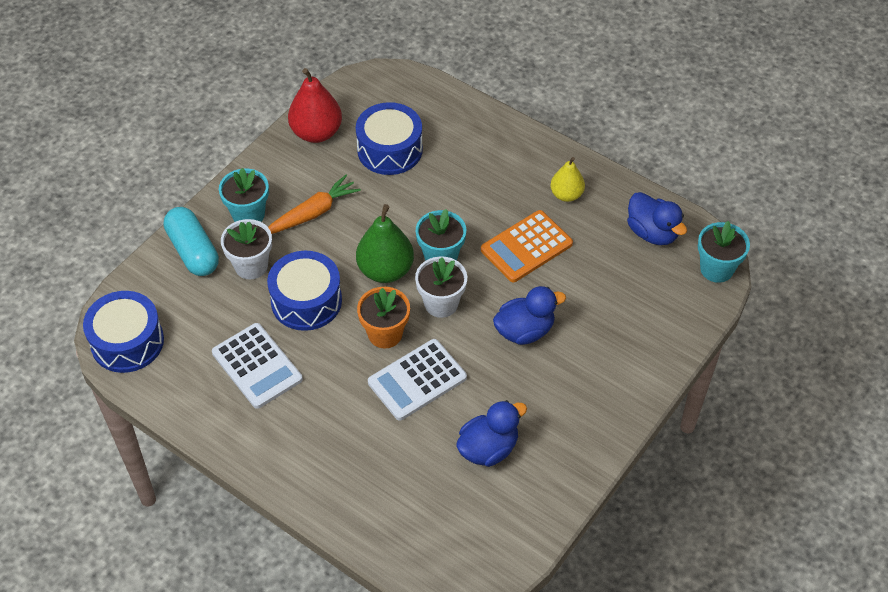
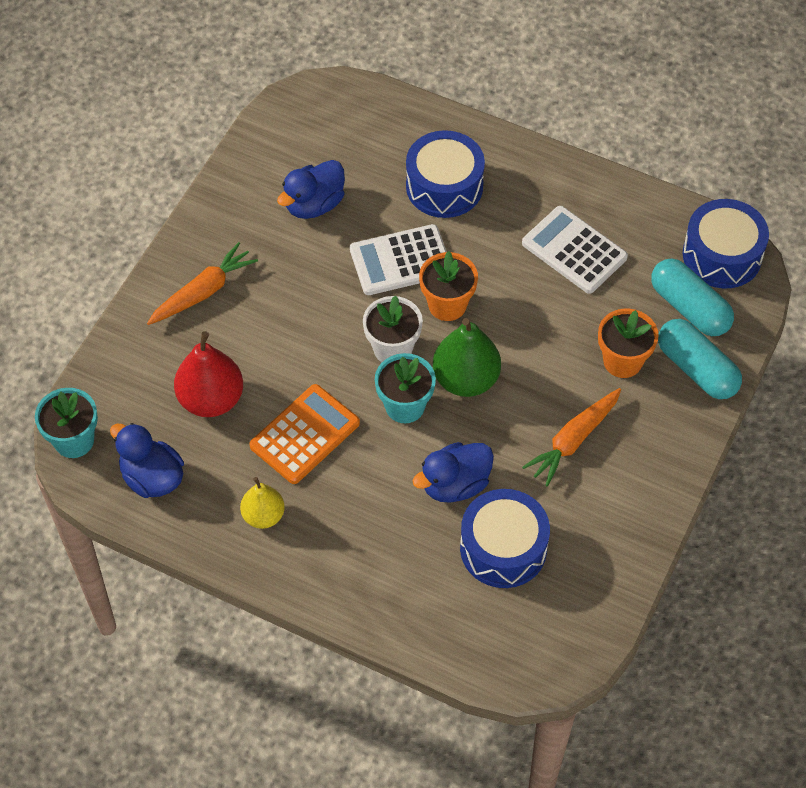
camera: 170 degrees right, 5 degrees up
turquoise flower pot [219,168,269,222] -> none
white flower pot [221,219,272,279] -> orange flower pot [598,308,659,378]
blue drum [267,251,342,331] -> blue drum moved to [406,130,485,218]
red pear [288,68,342,143] -> red pear moved to [174,331,243,417]
white calculator [368,339,467,421] -> white calculator turned 150 degrees counterclockwise [350,224,447,295]
blue duck [493,286,566,345] -> blue duck moved to [413,442,494,503]
none -> orange carrot [147,242,258,325]
none -> turquoise capsule [651,259,734,336]

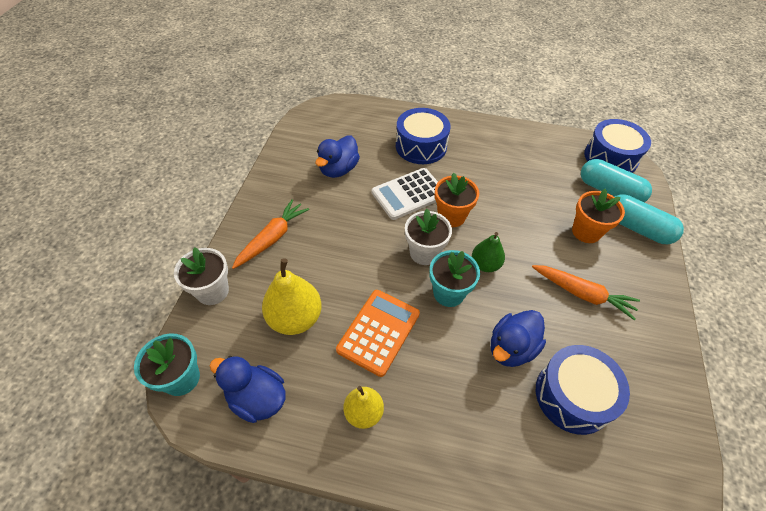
camera: 15 degrees left, 5 degrees down
red pear [174,331,243,417] -> yellow pear [262,258,322,335]
green pear [433,318,501,397] -> green pear [472,232,505,272], size x0.62
white calculator [522,206,628,294] -> none
orange carrot [522,388,621,487] -> orange carrot turned 90 degrees counterclockwise [532,265,640,320]
none -> white flower pot [174,247,229,305]

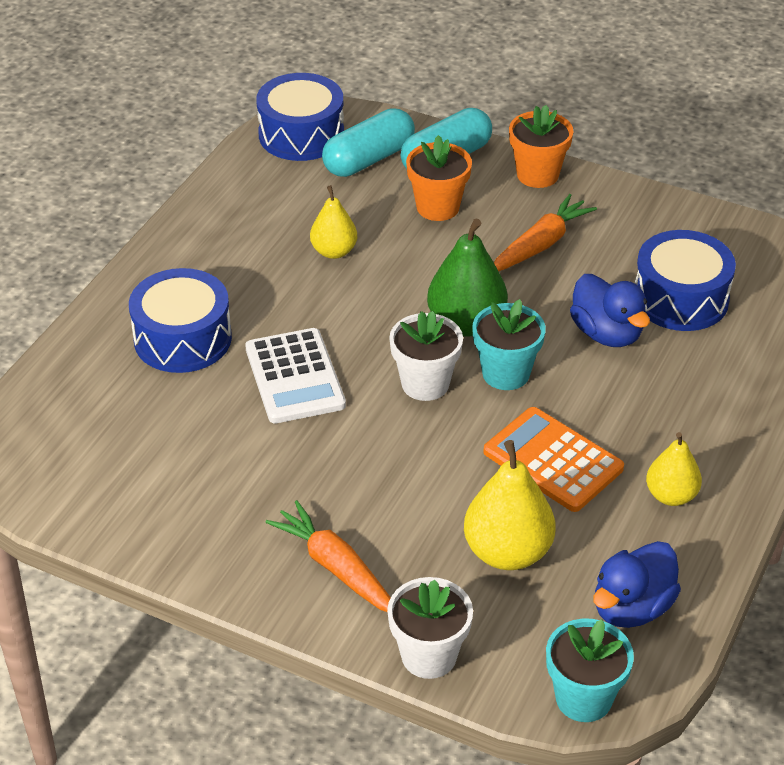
camera: 75 degrees left, 10 degrees down
blue duck [315,135,360,178] -> none
orange flower pot [435,173,479,227] -> orange flower pot moved to [509,105,574,188]
green pear [472,232,505,272] -> green pear [427,219,508,336], size x1.61
none -> yellow pear [310,185,357,259]

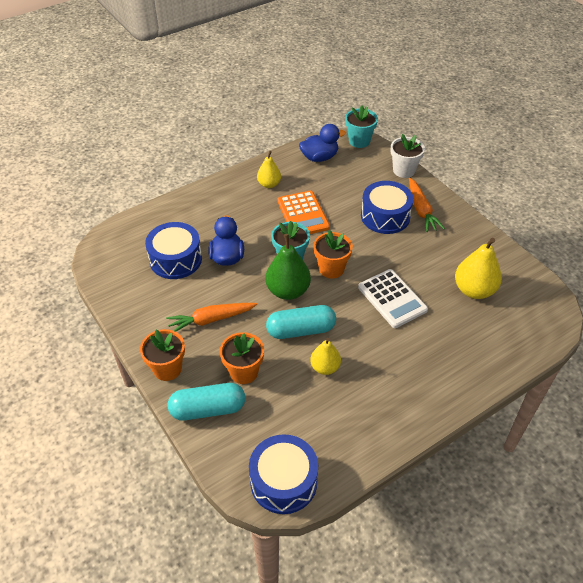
camera: 150 degrees left, 5 degrees up
blue drum [129,268,232,373] -> blue drum moved to [361,181,414,234]
white calculator [245,328,346,424] -> white calculator turned 135 degrees clockwise [358,269,428,328]
turquoise capsule [322,108,415,177] -> turquoise capsule moved to [266,305,336,339]
white flower pot [389,311,463,401] -> orange flower pot [314,230,353,278]
yellow pear [464,440,556,570] -> yellow pear moved to [455,238,502,299]

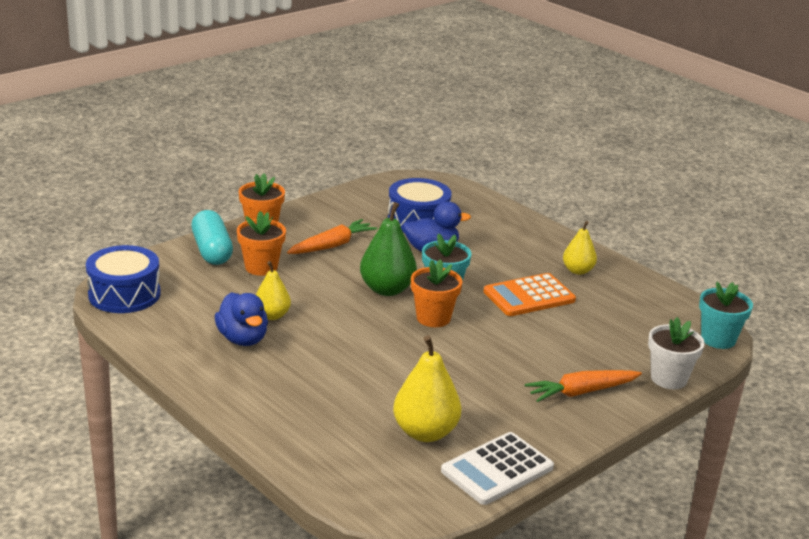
camera: 80 degrees right, 20 degrees down
orange carrot [166,303,257,332] -> orange carrot turned 75 degrees clockwise [287,219,377,254]
turquoise capsule [266,305,336,339] -> none
blue duck [299,124,346,162] -> blue duck moved to [215,292,268,346]
white calculator [358,269,428,328] -> white calculator moved to [441,432,554,505]
blue drum [361,181,414,234] -> none

